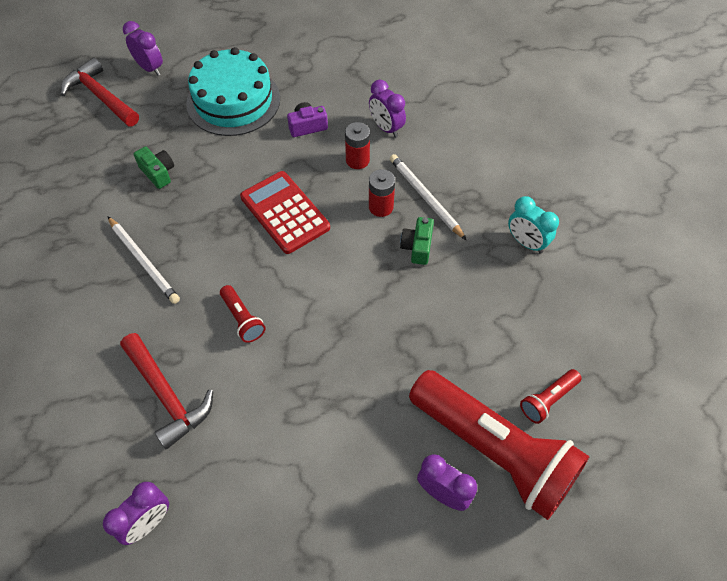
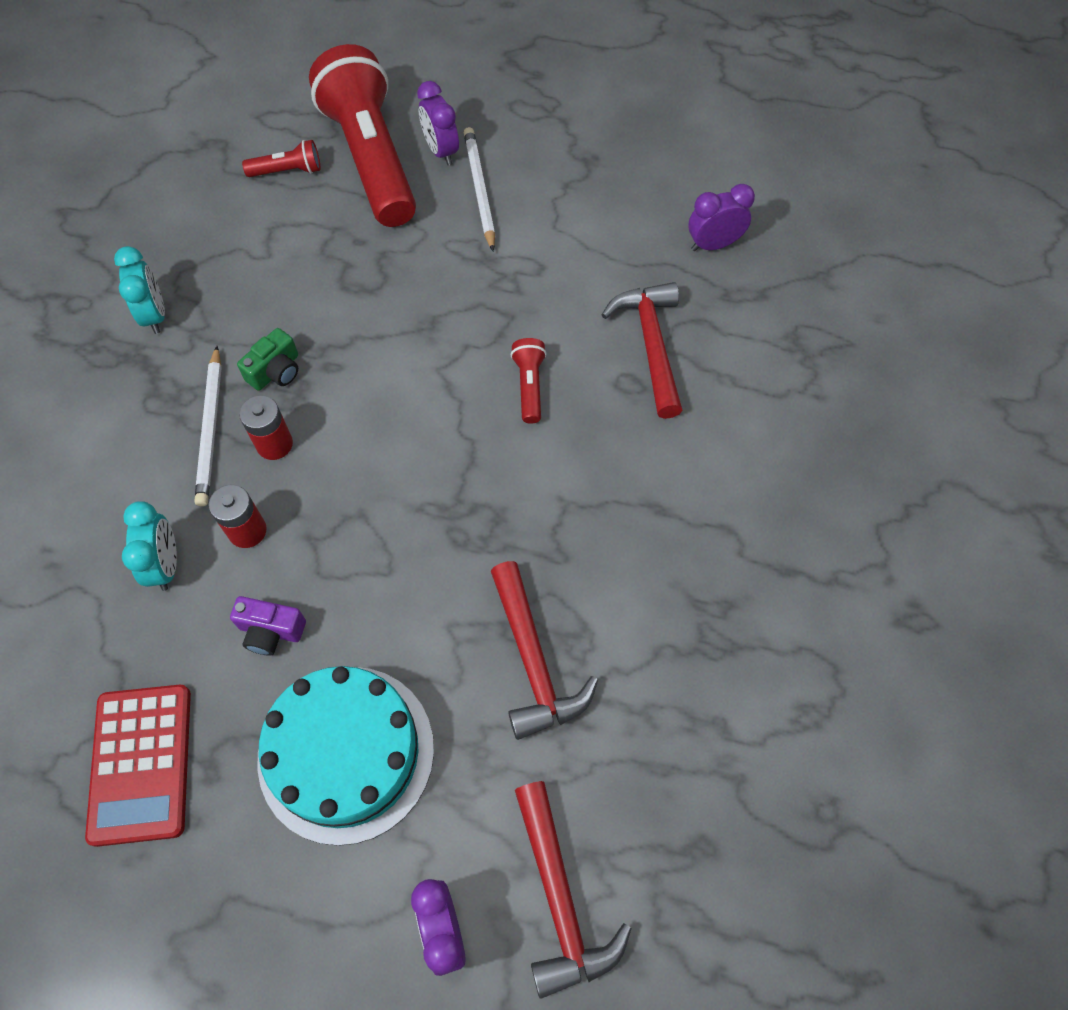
camera: 150 degrees left, 5 degrees up
white pencil [107,216,180,304] -> white pencil moved to [464,127,495,251]
green camera [134,146,174,189] -> red hammer [491,561,598,740]
red calculator [240,171,330,254] -> red calculator moved to [85,685,191,847]
purple clock [369,80,406,138] -> turquoise clock [122,501,177,591]

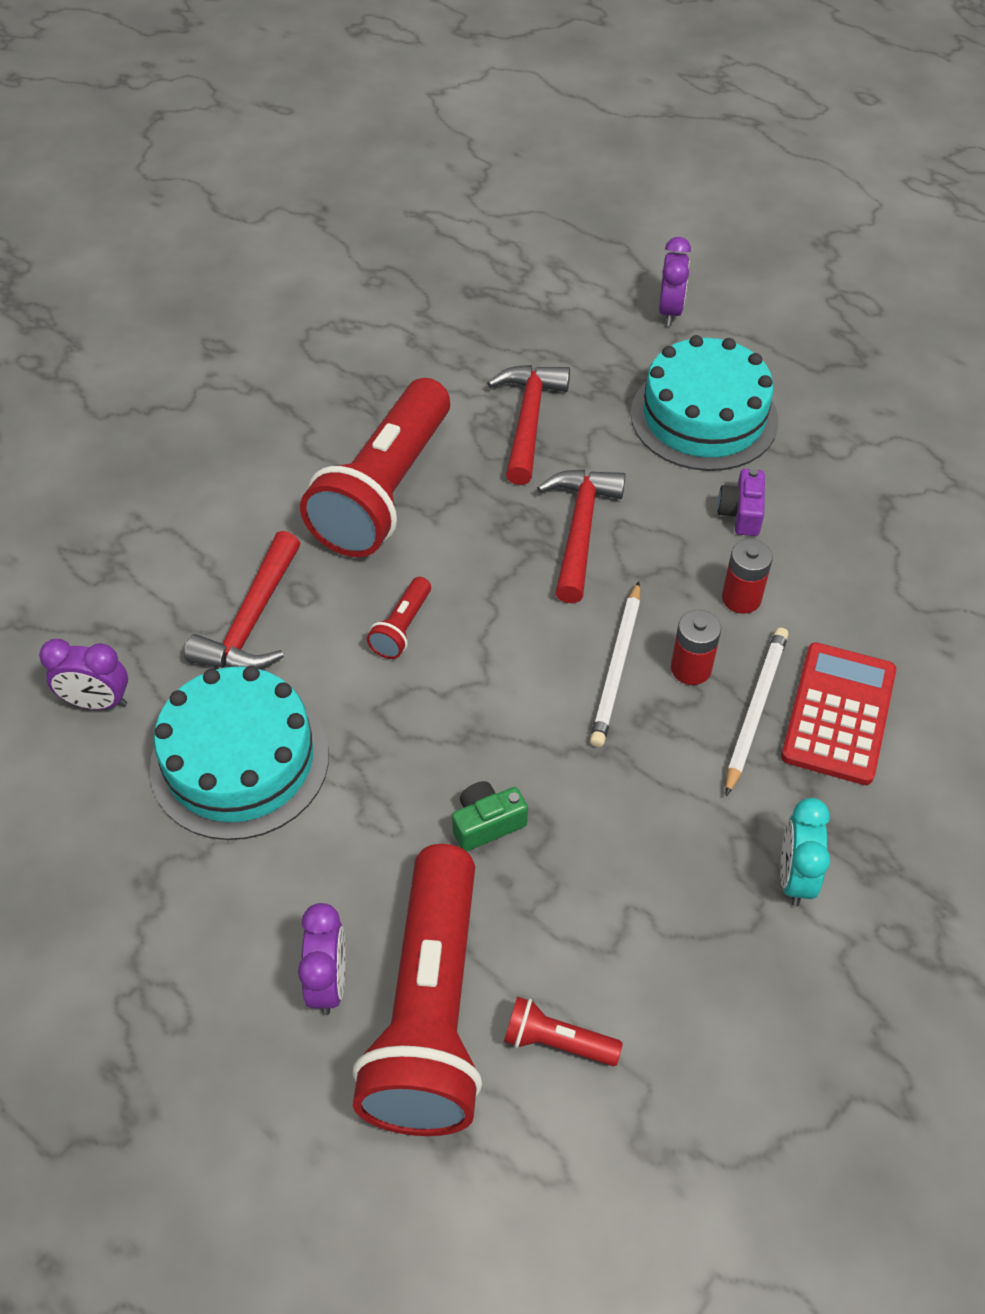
camera: 155 degrees left, 10 degrees down
red calculator [85,685,191,847] -> red calculator moved to [781,642,896,785]
turquoise clock [122,501,177,591] -> none
purple camera [230,596,306,656] -> purple camera turned 120 degrees counterclockwise [717,468,765,536]
green camera [237,328,298,391] -> green camera moved to [452,781,528,851]
white pencil [464,127,495,251] -> white pencil moved to [590,581,640,747]
red hammer [515,781,632,999] -> red hammer moved to [537,470,626,604]
none -> turquoise cake [150,666,329,840]
none -> red flashlight [300,378,450,557]

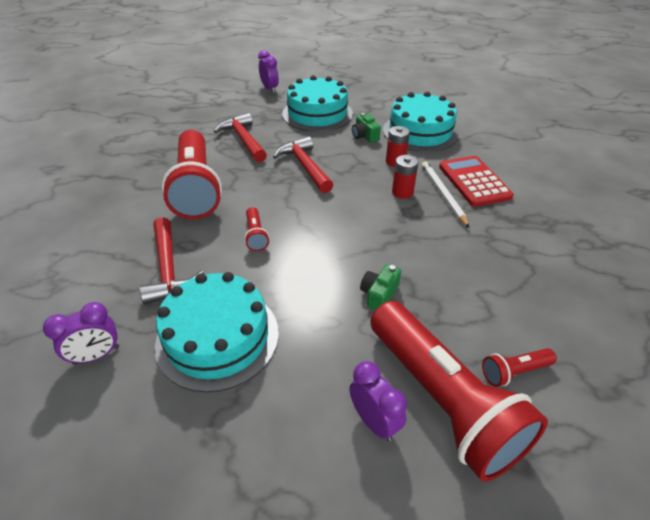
camera: 35 degrees left, 10 degrees down
white pencil [590,581,640,747] -> none
purple camera [717,468,765,536] -> green camera [352,113,381,143]
turquoise clock [781,798,830,906] -> none
none -> turquoise cake [383,91,459,152]

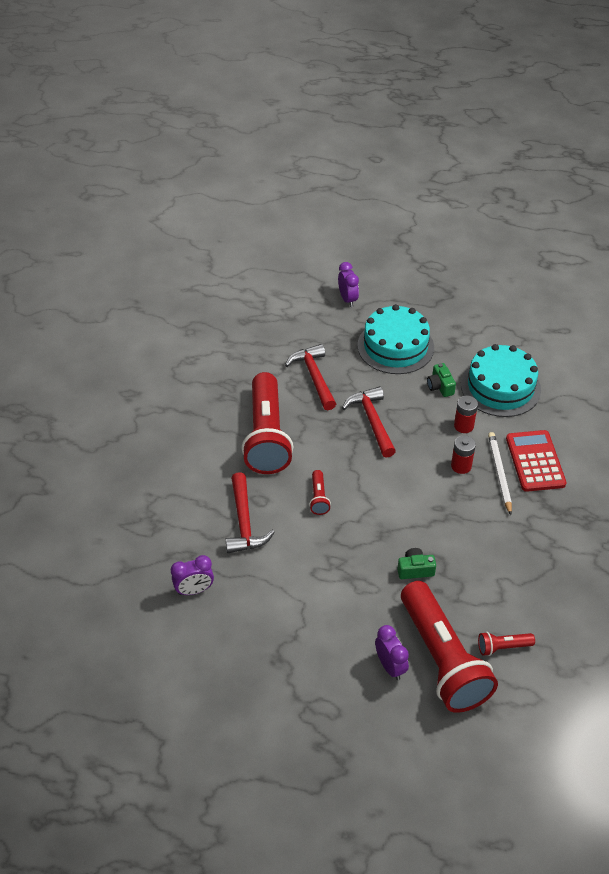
camera: 10 degrees right, 5 degrees up
turquoise cake [155,272,279,393] -> none
green camera [360,264,401,310] -> green camera turned 45 degrees clockwise [397,548,436,579]

